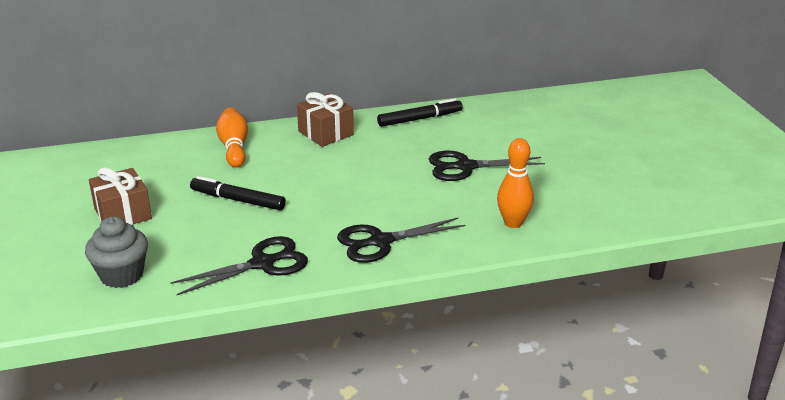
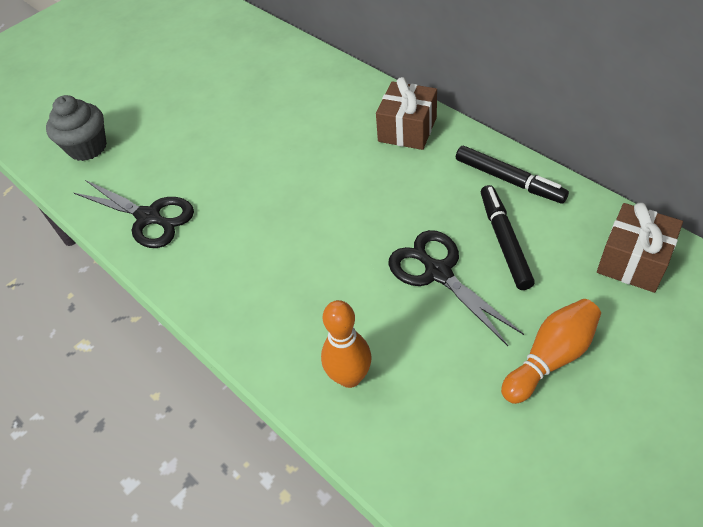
camera: 65 degrees right, 20 degrees up
brown gift [89,167,152,225] -> brown gift moved to [597,202,683,293]
black marker [190,176,286,210] -> black marker moved to [481,185,535,290]
orange bowling pin [216,107,248,167] -> orange bowling pin moved to [501,299,601,404]
black scissors [337,218,465,263] -> none

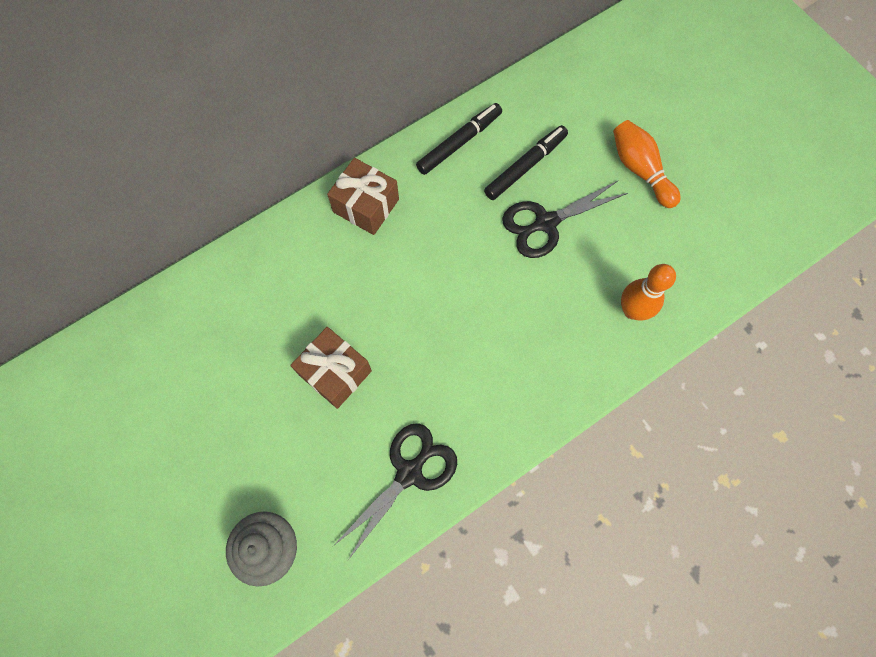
camera: 85 degrees left, 20 degrees up
black marker [481,185,535,290] -> black marker turned 135 degrees clockwise [484,125,568,200]
brown gift [597,202,683,293] -> brown gift moved to [290,327,372,409]

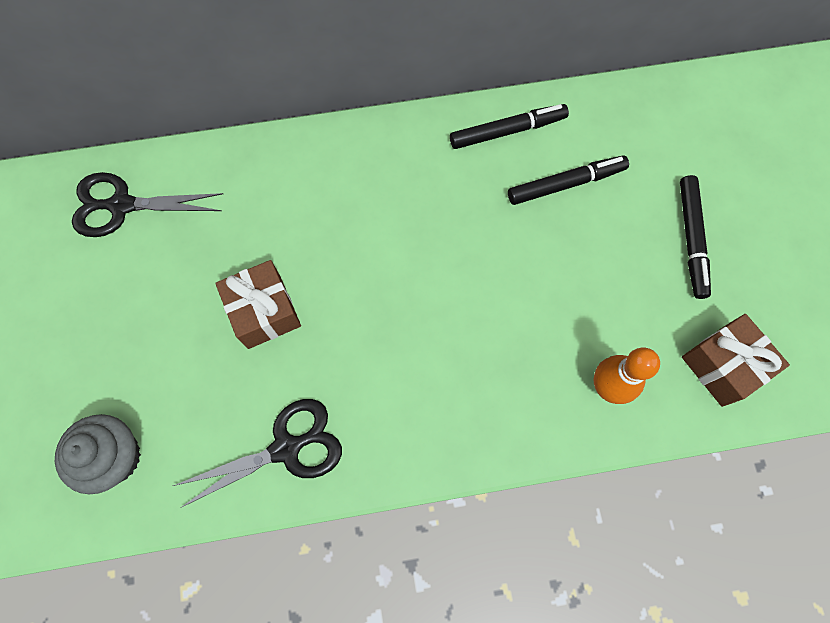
camera: 25 degrees right, 0 degrees up
brown gift [327,158,399,235] -> brown gift moved to [682,314,790,407]
black scissors [502,180,628,258] -> black scissors moved to [72,172,223,237]
orange bowling pin [613,120,681,208] -> black marker [680,175,711,299]

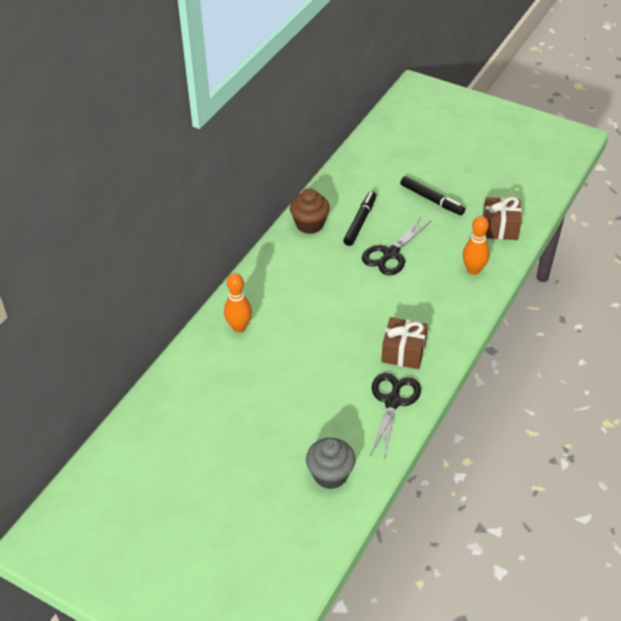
camera: 50 degrees left, 25 degrees down
black scissors [72,172,223,237] -> black scissors moved to [362,217,431,275]
brown gift [215,260,301,349] -> brown gift moved to [381,317,428,369]
black marker [450,104,569,149] -> brown cupcake [290,188,330,234]
none -> orange bowling pin [224,273,252,333]

